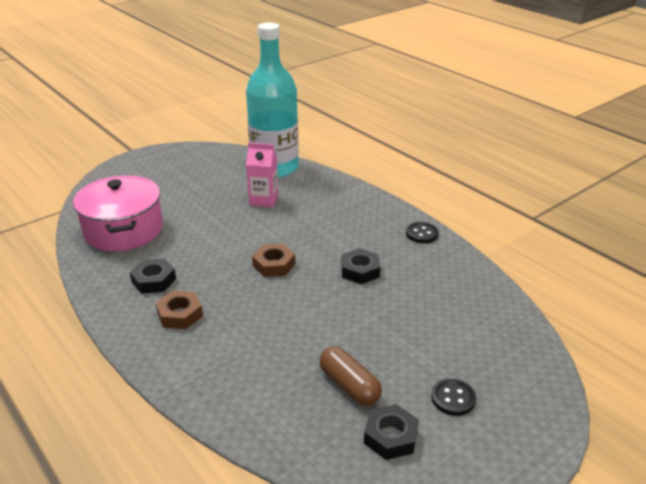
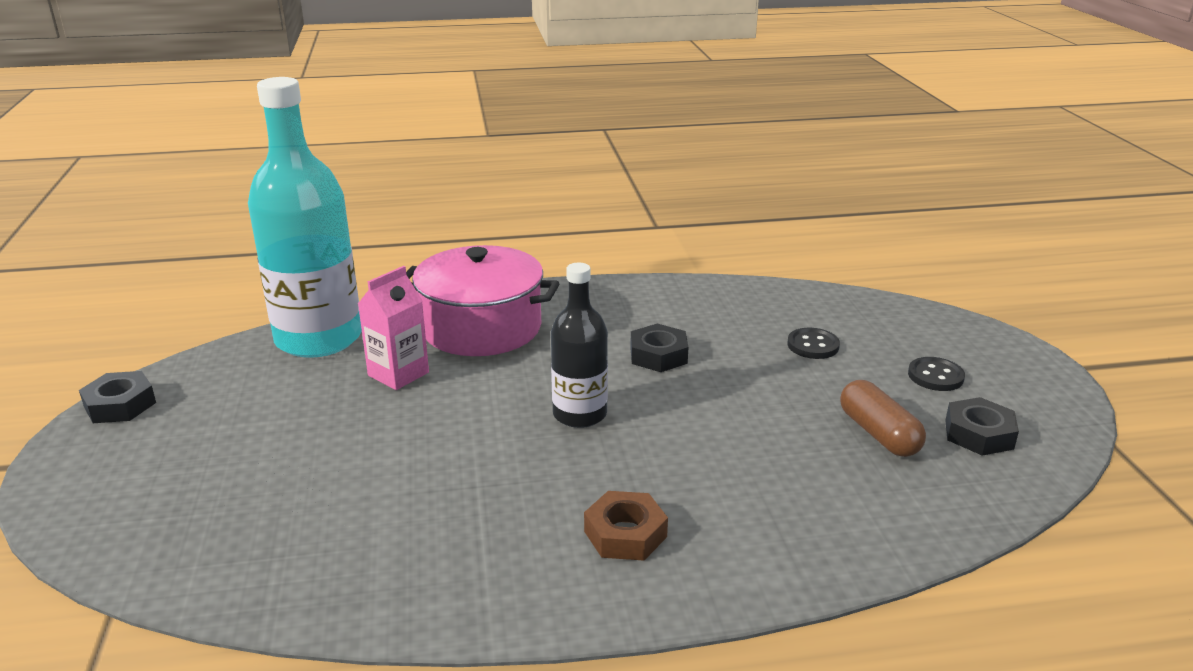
camera: 60 degrees left, 5 degrees down
pink pot [73,175,163,251] -> pink pot moved to [406,245,560,356]
black nut [130,258,176,294] -> black nut moved to [79,371,156,423]
brown nut [252,244,295,277] -> black bottle [551,263,608,428]
brown capsule [319,346,382,406] -> brown capsule turned 75 degrees clockwise [840,380,926,457]
black button [406,222,439,243] -> black button moved to [787,328,840,359]

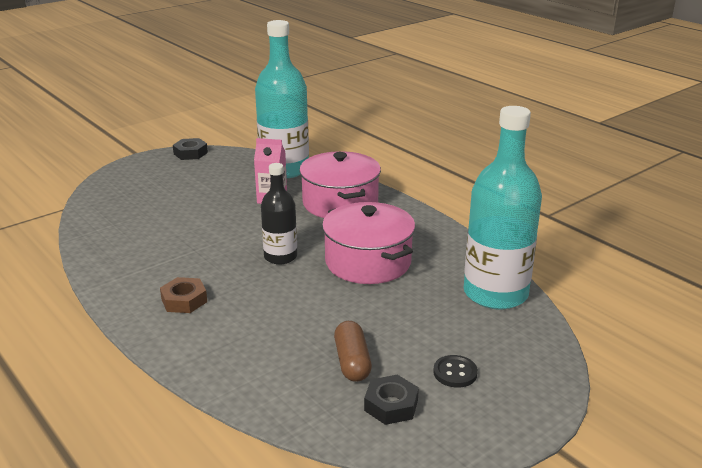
camera: 60 degrees right, 0 degrees up
black nut [630,324,688,372] -> pink pot [322,202,415,284]
black button [787,328,840,359] -> none
brown capsule [840,380,926,457] -> brown capsule turned 45 degrees counterclockwise [334,321,372,382]
none -> turquoise bottle [464,106,542,309]

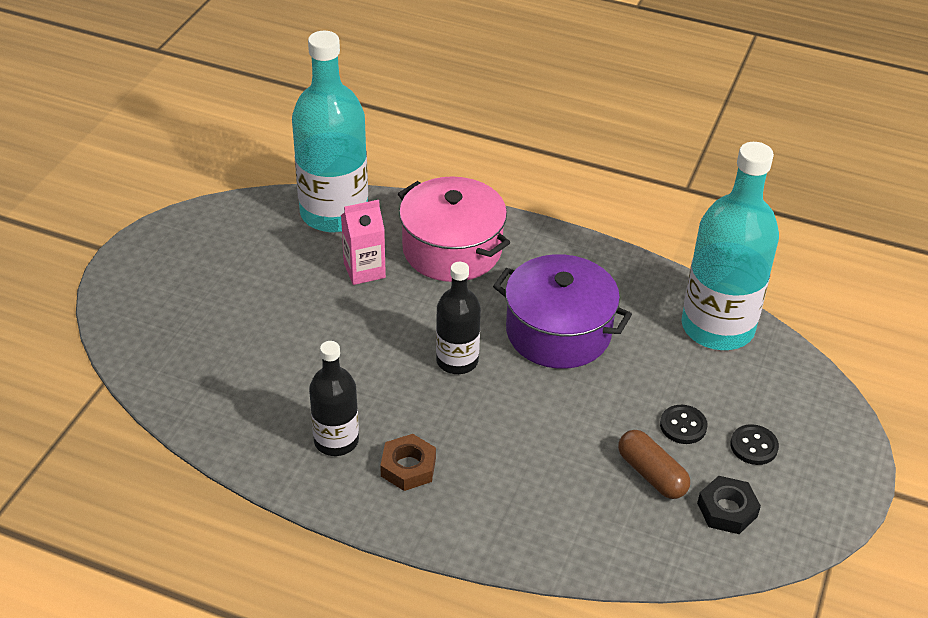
camera: 30 degrees left, 15 degrees up
black nut [173,138,208,160] -> none
pink pot [322,202,415,284] -> purple pot [493,254,632,369]
none -> black bottle [309,341,359,456]
none -> black button [660,405,707,444]

